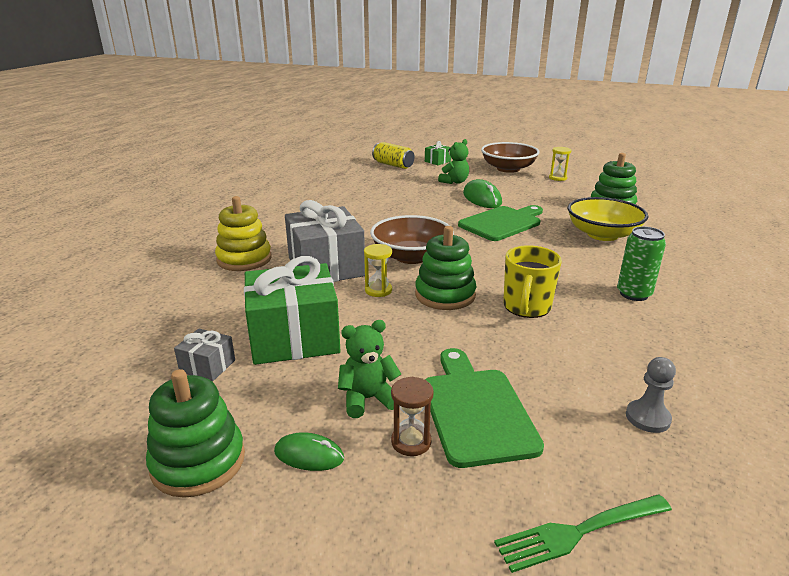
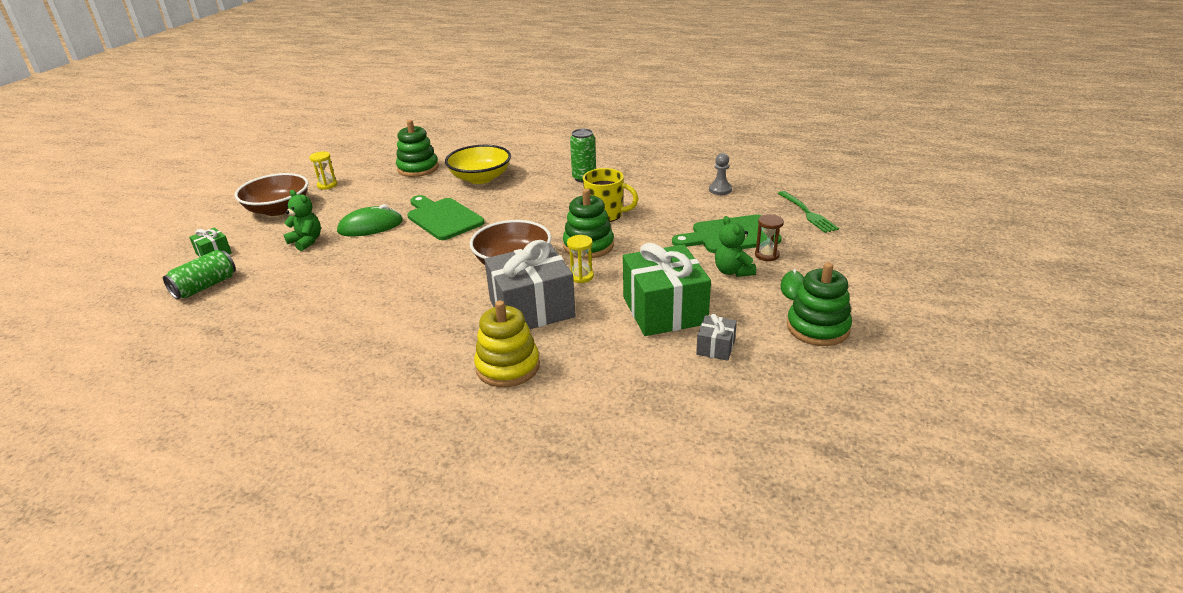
camera: 90 degrees left, 5 degrees up
yellow can [372,142,415,169] -> green can [163,250,236,299]

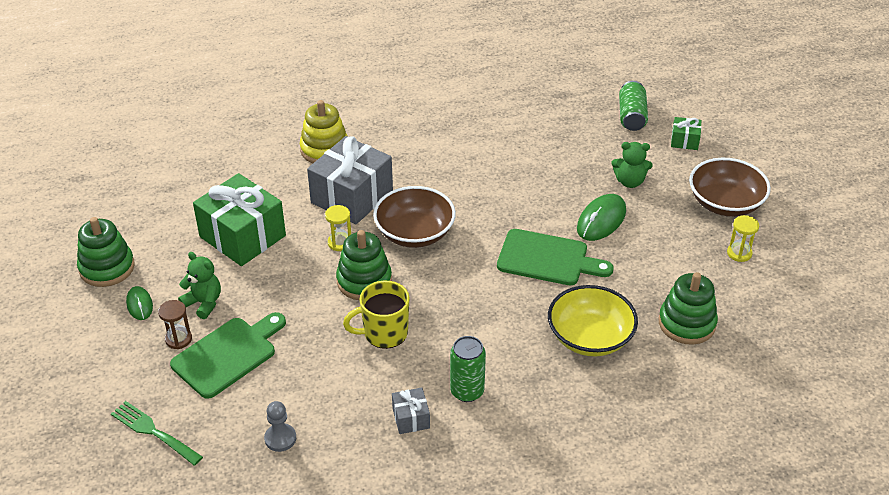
camera: 145 degrees right, 10 degrees up
grey gift [696,314,737,361] -> grey gift moved to [392,388,430,434]

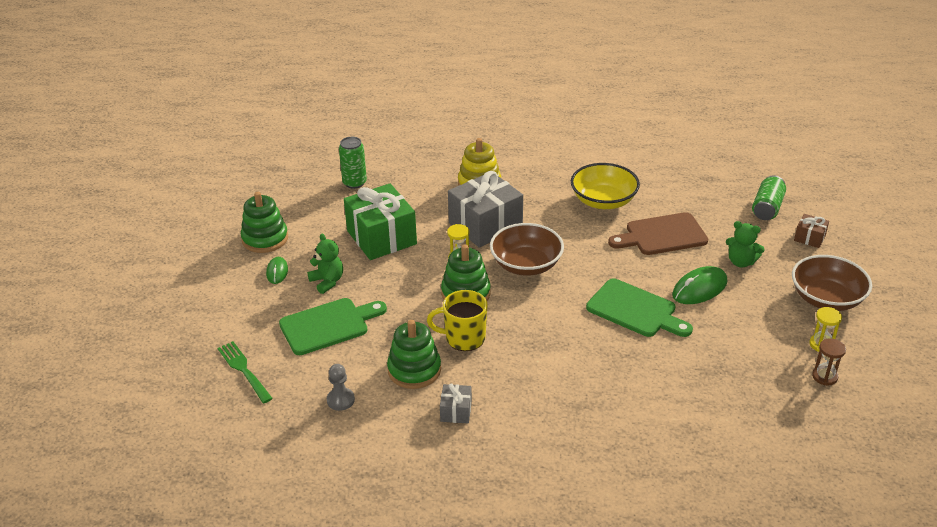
camera: 20 degrees right, 5 degrees down
brown hourglass [158,300,192,349] -> brown hourglass moved to [812,338,846,385]
green can [450,336,486,402] -> green can moved to [339,137,367,189]
yellow bowl [548,285,638,356] -> yellow bowl moved to [571,163,640,209]
green stacking toy [658,272,718,345] -> green stacking toy moved to [387,320,441,389]
green gift [671,117,701,150] -> brown gift [794,214,829,248]
none -> brown cutting board [608,212,708,255]

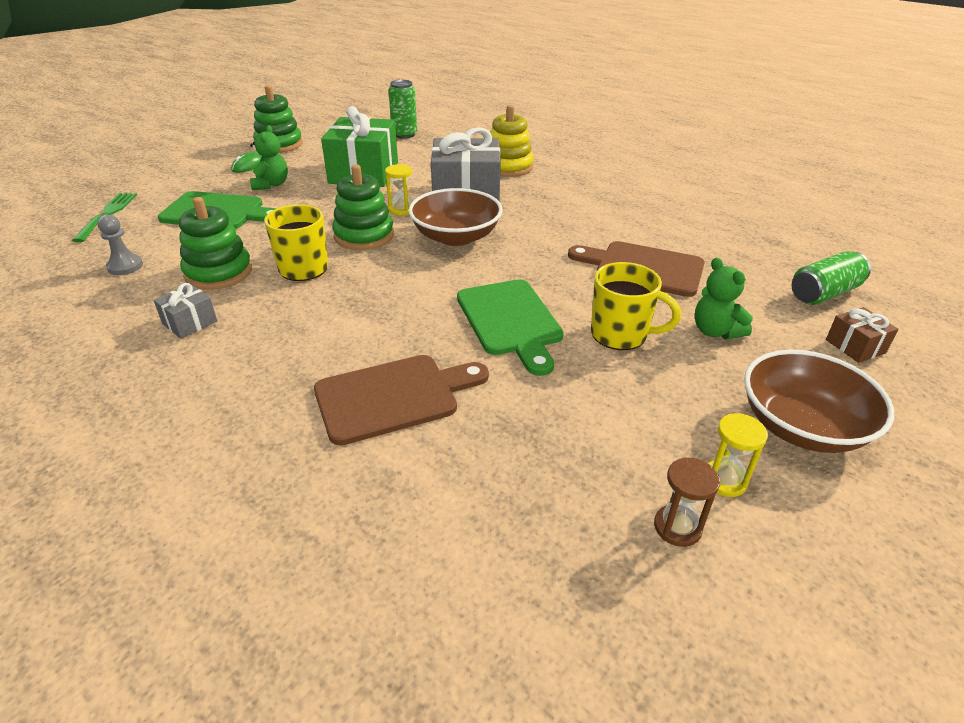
camera: 35 degrees right, 0 degrees up
yellow bowl [571,163,640,209] -> none
green mouse [672,266,727,304] -> yellow mug [591,262,681,350]
none -> brown cutting board [314,355,489,445]

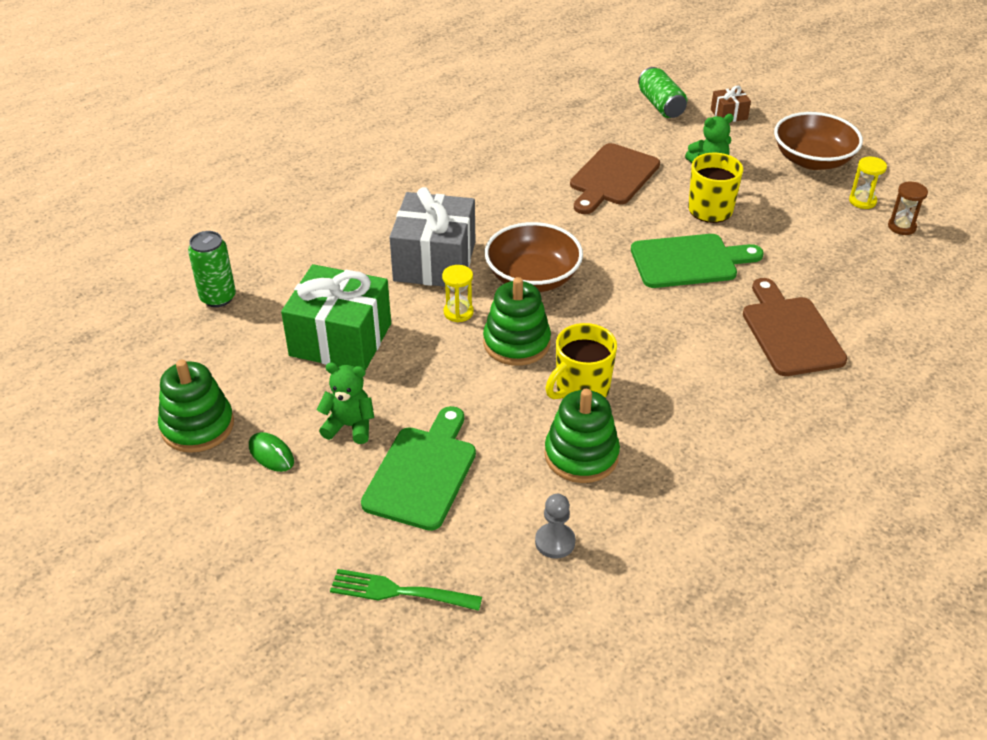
camera: 80 degrees left, 5 degrees up
grey gift [154,283,217,339] -> none
yellow stacking toy [490,105,534,177] -> none

